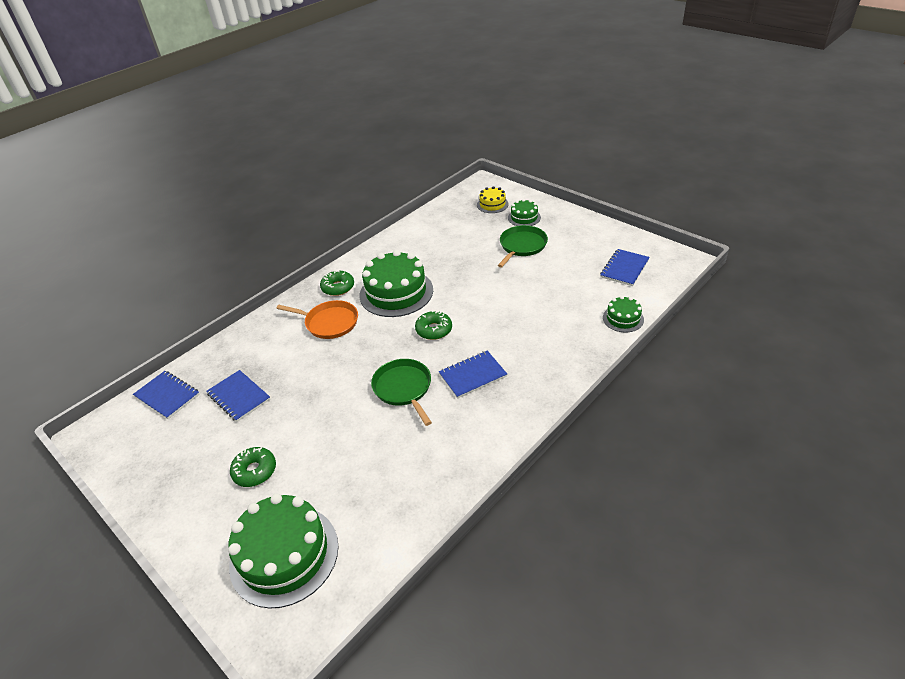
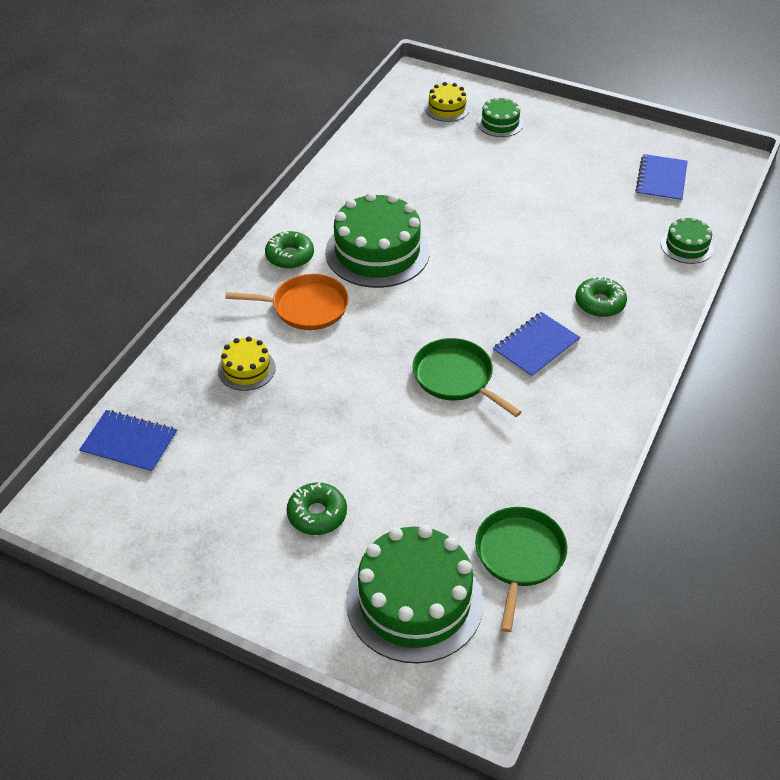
camera: 20 degrees left, 5 degrees up
blue notebook [206,370,270,422] -> none
green donut [415,310,452,340] -> green donut moved to [575,277,627,317]
green pan [498,225,548,268] -> green pan moved to [475,507,567,632]
none -> yellow cake [218,336,276,391]

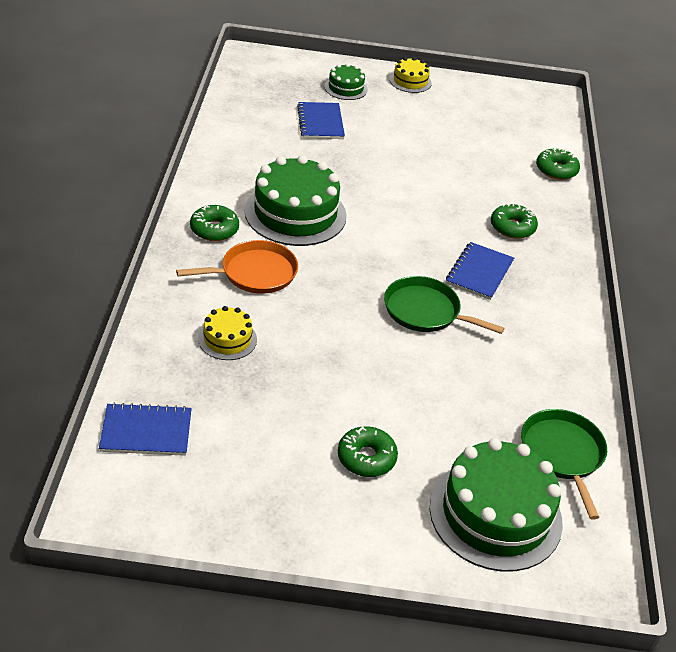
camera: 25 degrees left, 5 degrees down
yellow cake [425,82,470,122] -> yellow cake moved to [389,57,432,93]
blue notebook [635,154,688,202] -> blue notebook moved to [297,102,345,139]
green cake [661,217,714,264] -> green donut [536,148,580,180]

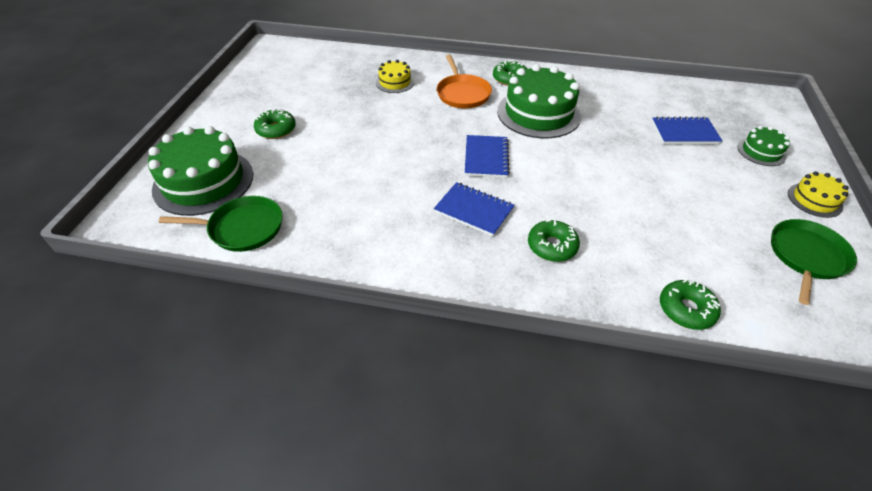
camera: 100 degrees right, 5 degrees up
blue notebook [99,402,192,456] -> blue notebook moved to [465,135,510,178]
green pan [384,276,505,334] -> green pan moved to [771,219,857,305]

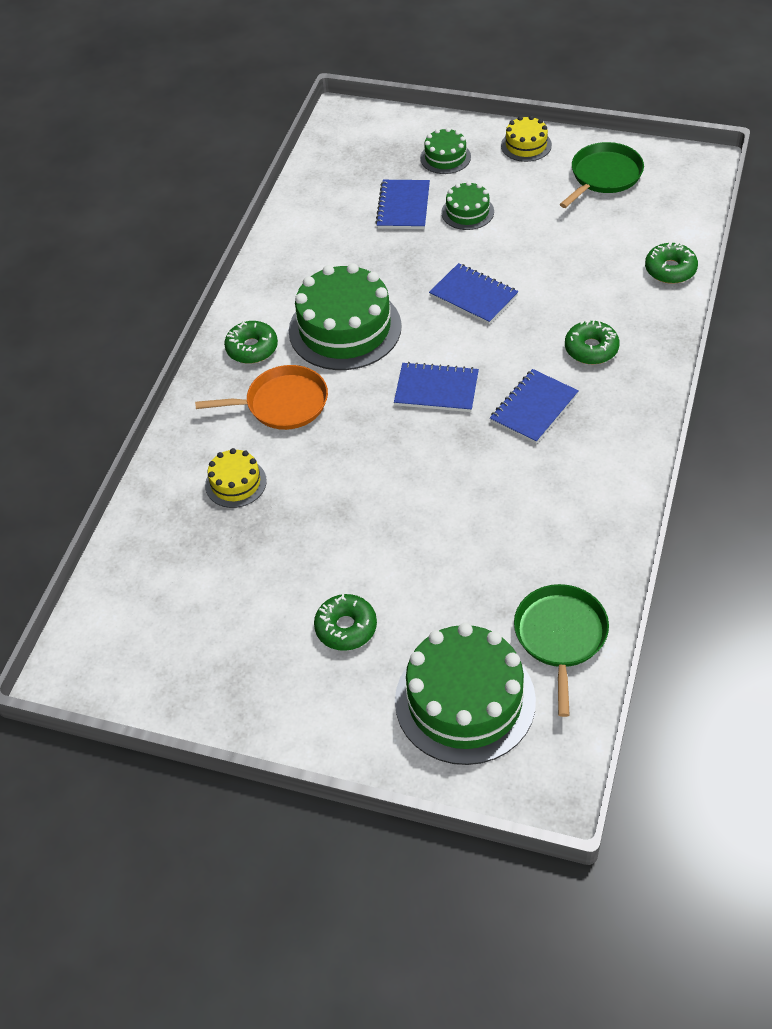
camera: 80 degrees left, 5 degrees up
green pan [771,219,857,305] -> green pan turned 90 degrees clockwise [560,142,644,208]
none -> blue notebook [429,263,519,324]
none -> green cake [441,181,494,230]

